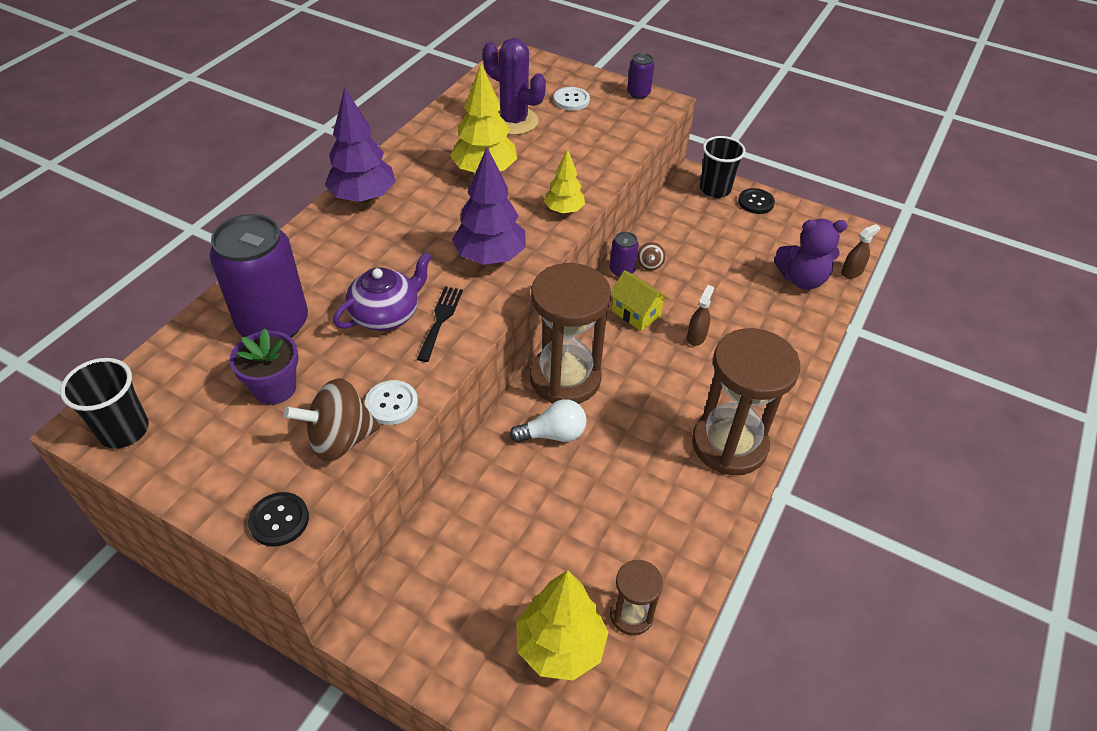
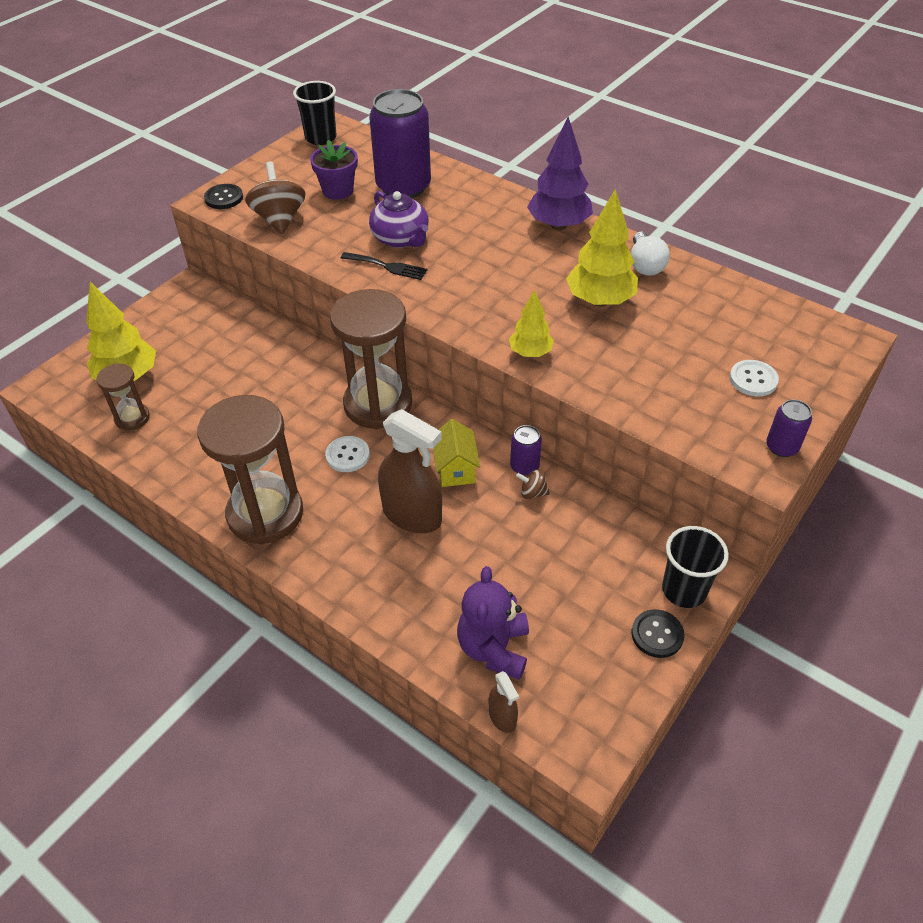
camera: 100 degrees right, 0 degrees up
white button [365,380,418,425] -> white button moved to [325,436,370,472]
purple tree [452,147,526,265] -> none
purple cactus [483,38,546,135] -> none
white light bulb [510,399,587,443] -> white light bulb moved to [631,231,670,276]
yellow house [611,270,668,331] -> yellow house turned 60 degrees counterclockwise [433,419,480,487]
brown spray bottle [687,285,714,346] -> brown spray bottle [378,409,442,533], size x2.08

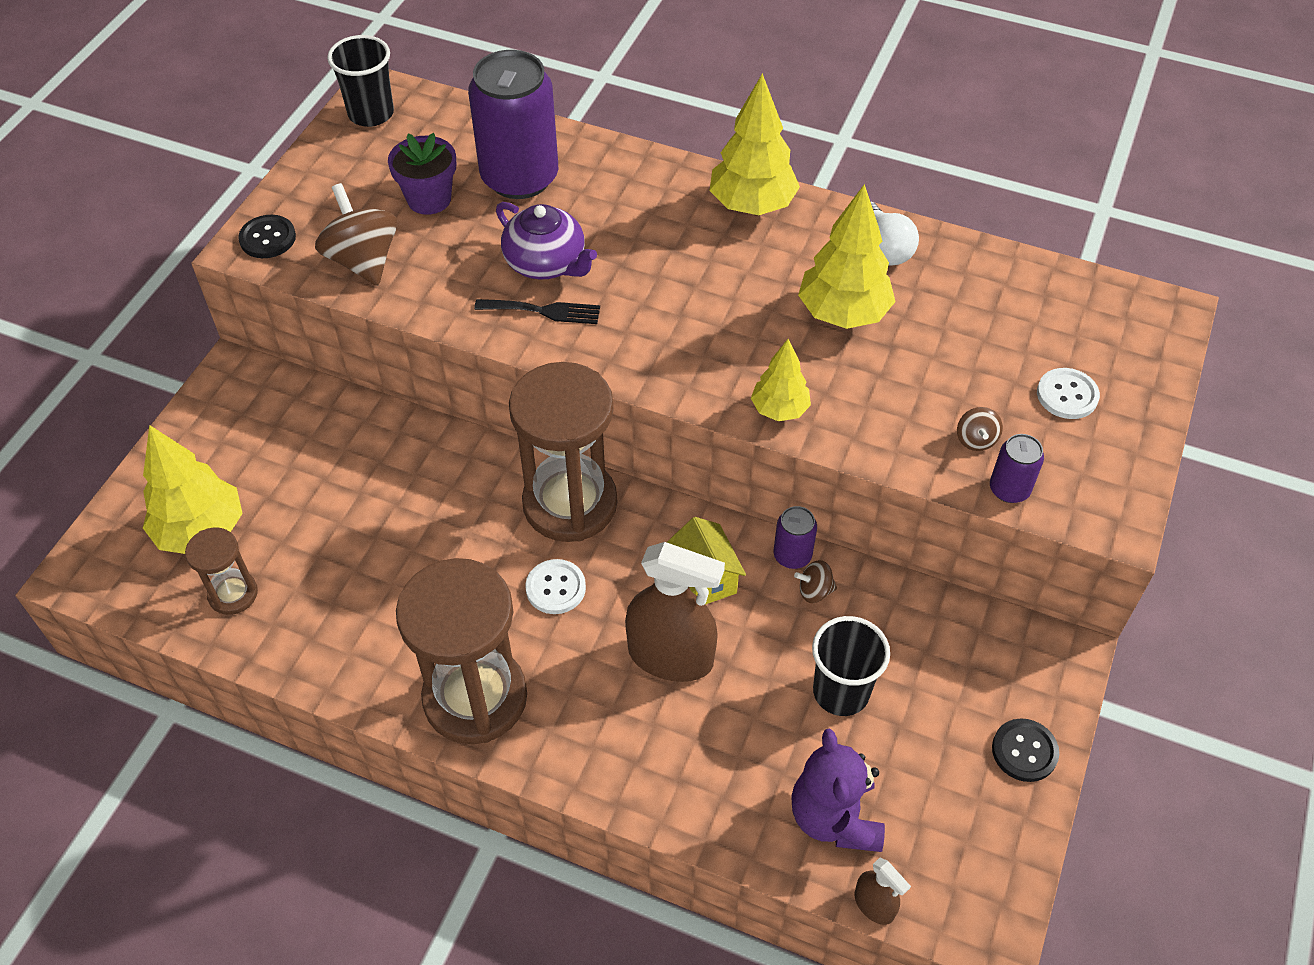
camera: 15 degrees left, 5 degrees up
purple tree [527,117,593,230] -> yellow tree [709,73,800,215]
black cup [662,526,729,608] -> black cup moved to [812,616,890,716]
purple can [766,399,812,457] -> purple can moved to [990,434,1044,503]
none -> brown spinning top [957,407,1003,451]

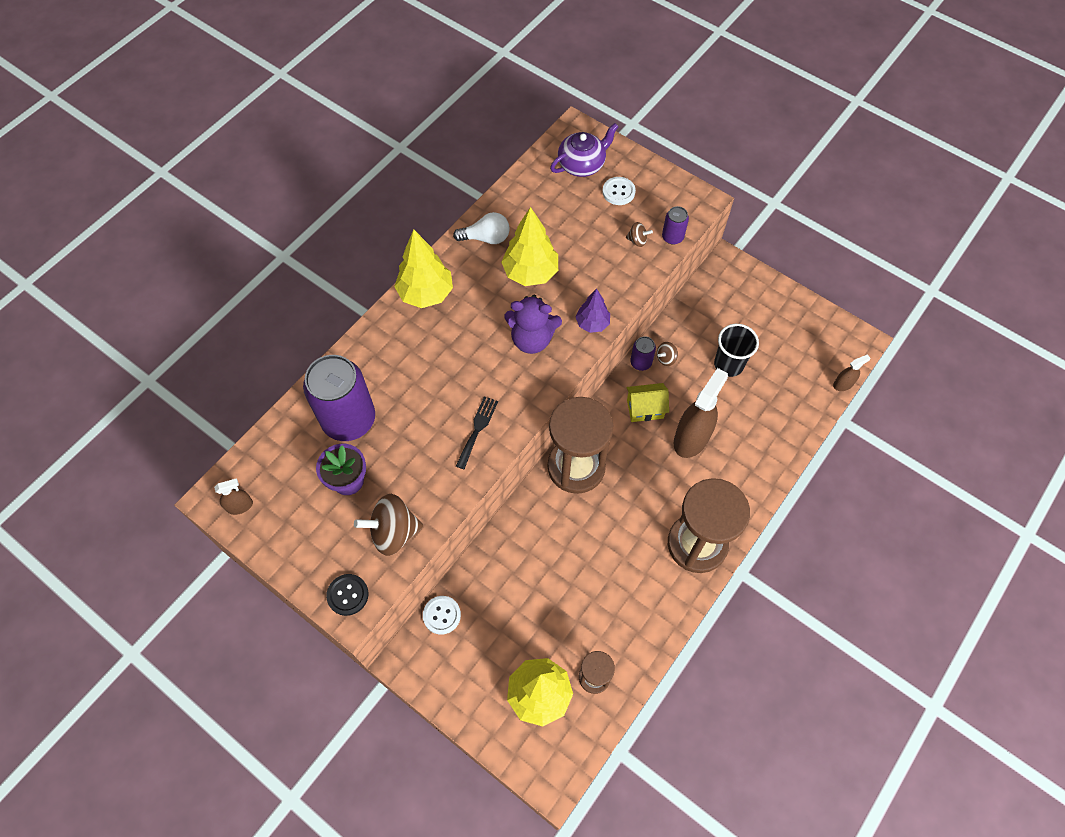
camera: 75 degrees left, 10 degrees up
black cup [327,35,394,127] -> brown spray bottle [214,478,253,515]
purple teapot [496,202,597,280] -> purple teapot moved to [550,123,619,177]
white button [525,559,586,614] -> white button moved to [423,596,461,635]
yellow tree [751,339,811,421] -> purple tree [576,289,610,333]
purple teddy bear [791,729,885,852] -> purple teddy bear moved to [504,295,562,354]
brown spinning top [794,560,837,603] -> brown spinning top turned 45 degrees clockwise [657,342,678,366]
black button [992,719,1059,782] -> none

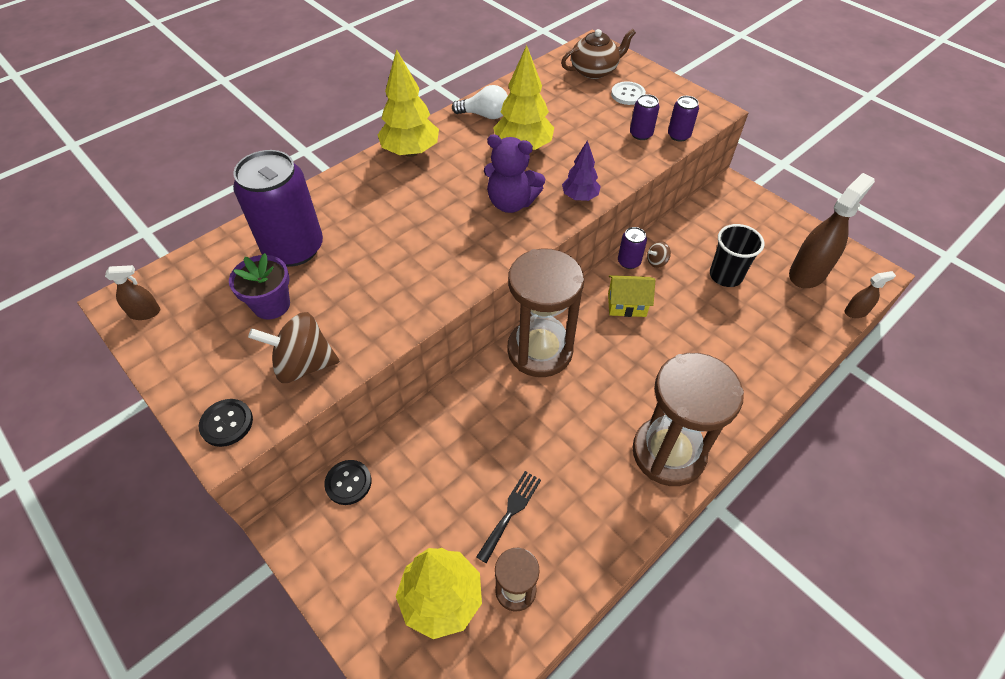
camera: 10 degrees right, 10 degrees down
white button [423,596,461,635] -> black button [324,460,371,505]
black fork [456,396,498,469] -> black fork moved to [476,471,541,563]
purple teapot [550,123,619,177] -> brown teapot [561,29,636,79]
brown spinning top [626,222,653,247] -> purple can [630,94,659,140]
brown spray bottle [674,368,728,458] -> brown spray bottle moved to [789,173,875,288]

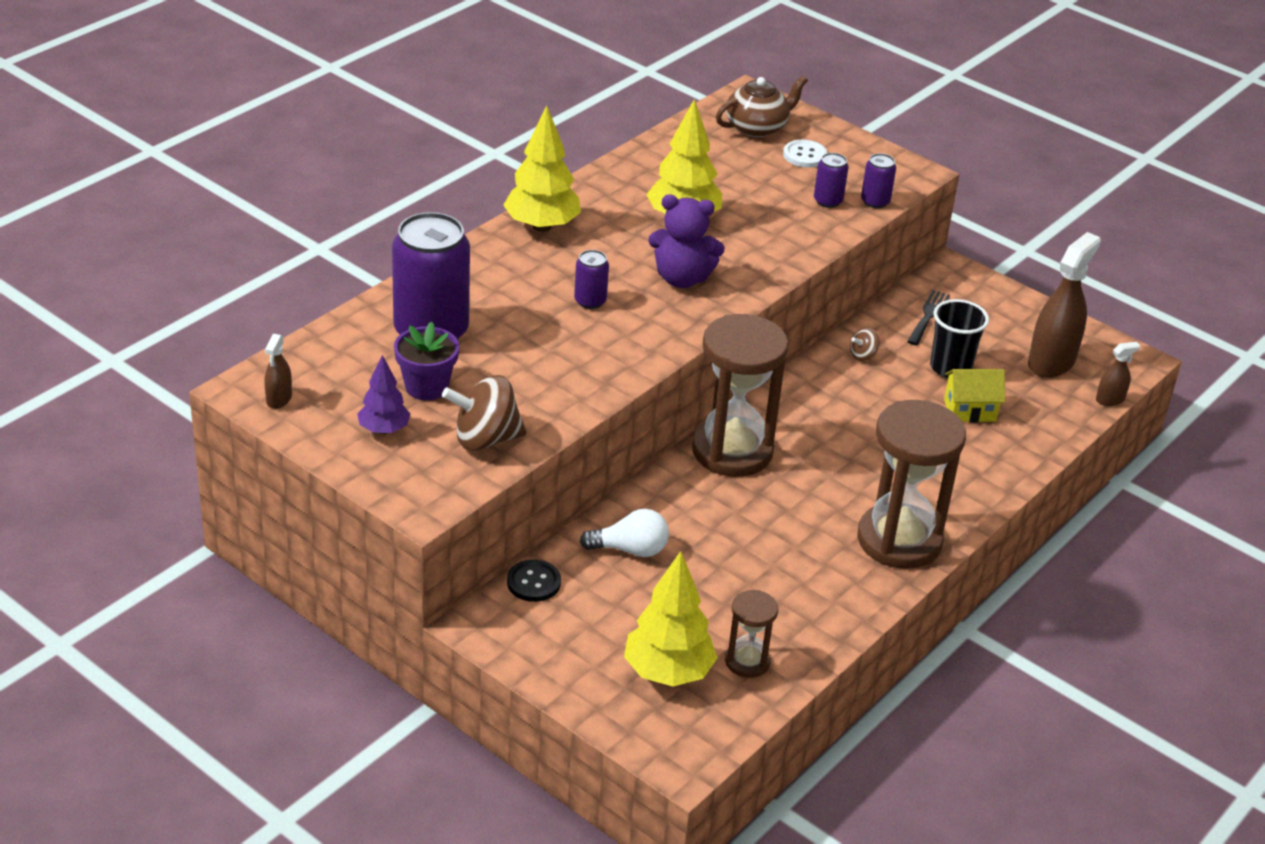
camera: 10 degrees left, 15 degrees down
brown spray bottle [105,265,160,320] -> brown spray bottle turned 120 degrees clockwise [265,334,292,409]
black button [199,399,253,447] -> none
white light bulb [452,85,508,119] -> white light bulb moved to [580,509,669,557]
black fork [476,471,541,563] -> black fork moved to [907,290,950,346]
purple tree [562,140,601,201] -> purple tree moved to [357,355,410,434]
yellow house [608,275,655,317] -> yellow house moved to [944,369,1005,422]
purple can [618,227,647,269] -> purple can moved to [574,250,609,309]

